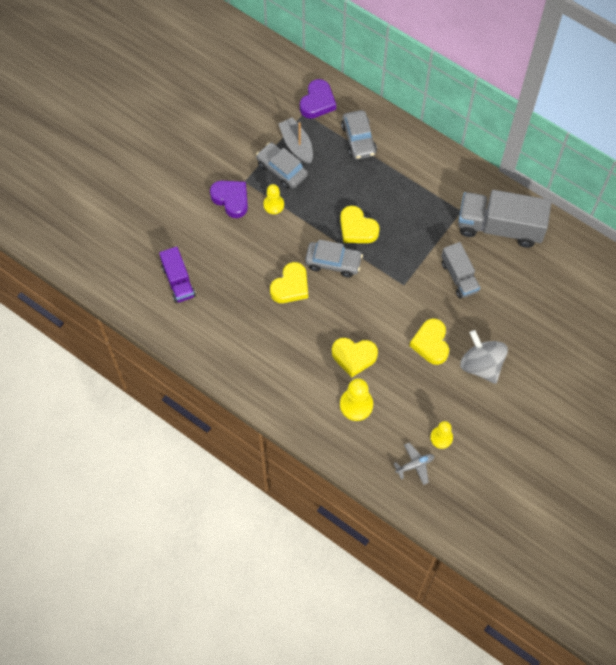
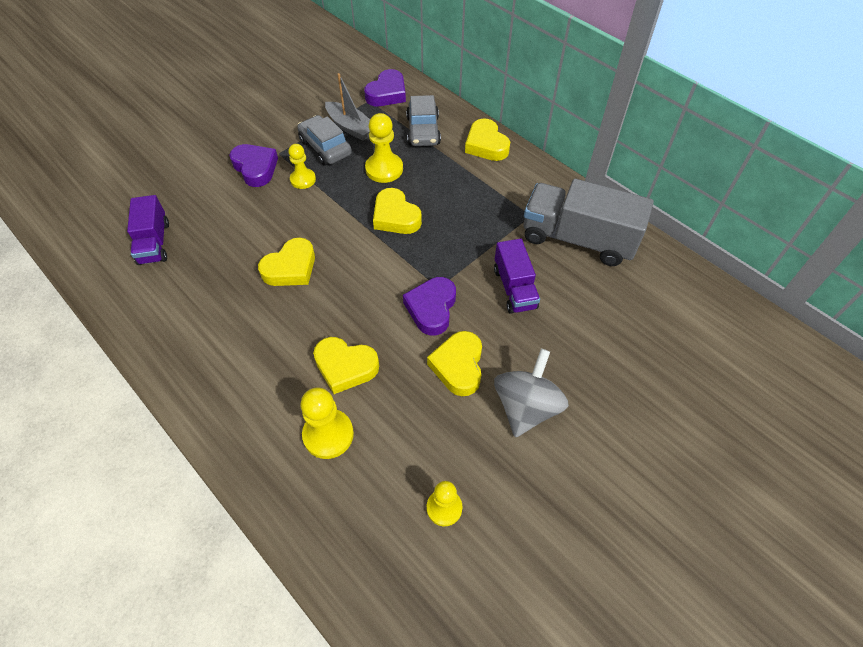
camera: 10 degrees right, 10 degrees down
grey boat [278,118,313,164] -> grey boat turned 150 degrees clockwise [325,73,370,141]
grey car [305,240,363,277] -> none
grey plane [394,443,434,485] -> none
grey truck [441,242,480,299] -> purple truck [494,238,540,314]
grey spinning top [460,330,508,384] -> grey spinning top turned 45 degrees clockwise [494,349,569,437]
none -> yellow pawn [365,113,403,183]
none -> purple heart [403,277,456,336]
none -> yellow heart [465,118,510,161]

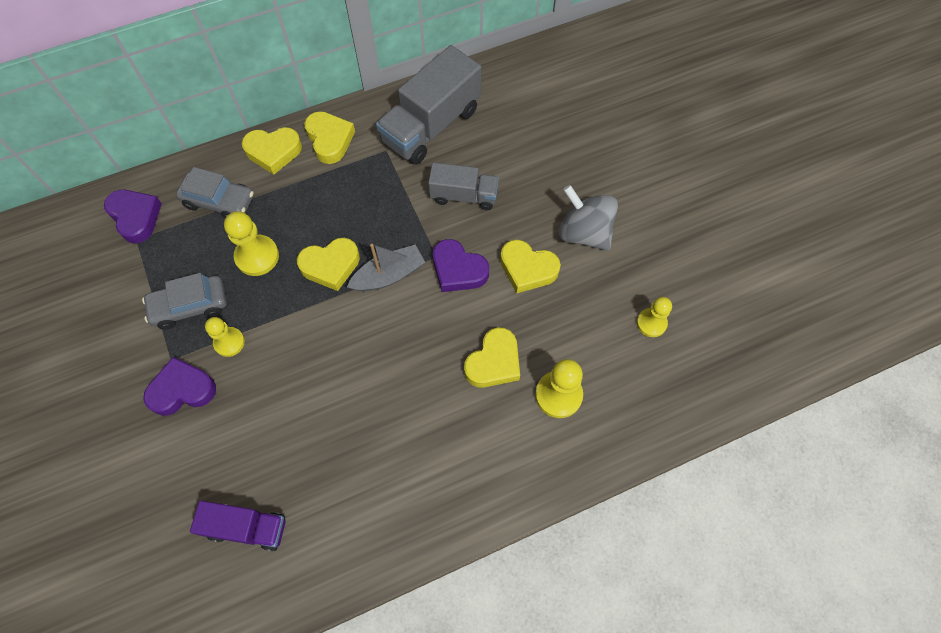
camera: 70 degrees left, 10 degrees up
yellow heart [258,238,315,286] -> yellow heart moved to [304,111,355,164]
grey boat [325,73,370,141] -> grey boat moved to [347,244,425,291]
purple truck [494,238,540,314] -> grey truck [428,163,499,210]

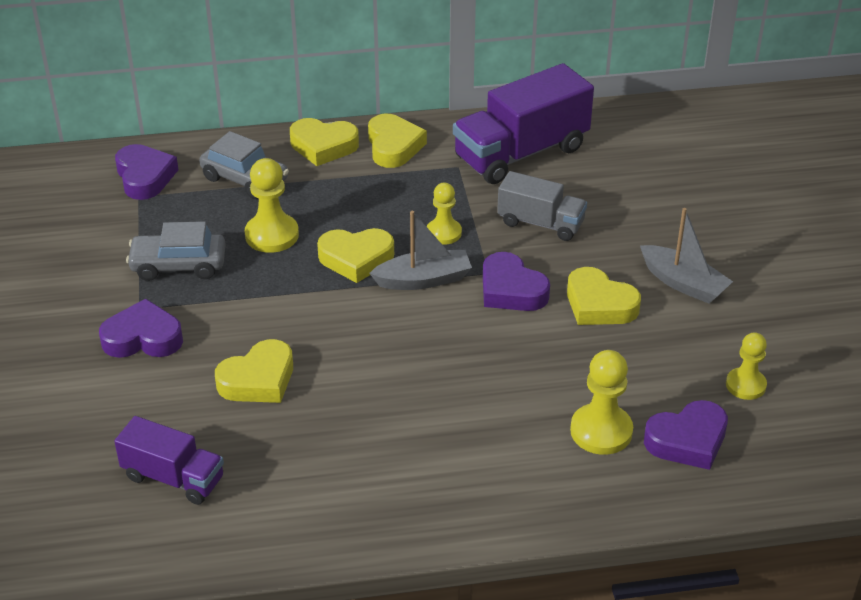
camera: 15 degrees right, 25 degrees down
yellow pawn [205,317,245,357] -> yellow pawn moved to [427,183,462,245]
grey truck [376,45,482,165] -> purple truck [453,63,594,184]
yellow heart [464,327,520,388] -> yellow heart moved to [215,339,293,403]
grey spinning top [559,185,618,251] -> grey boat [640,208,733,304]
none -> purple heart [644,400,728,470]

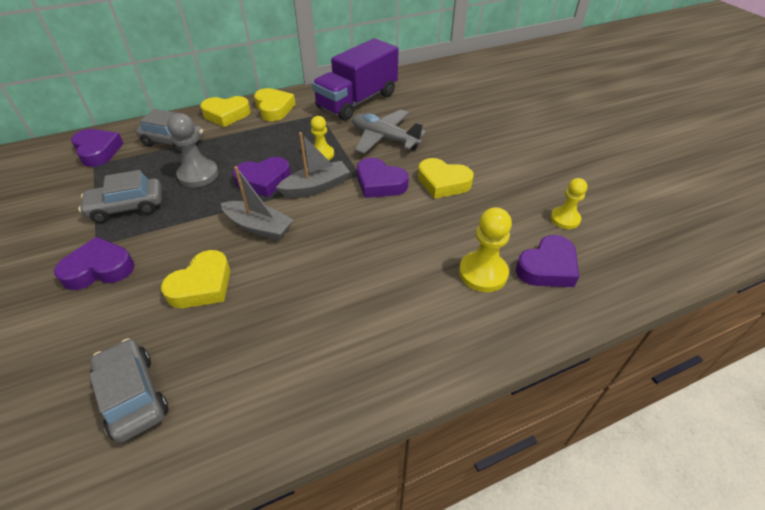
camera: 15 degrees left, 5 degrees up
purple truck [114,416,224,505] -> grey car [90,338,168,443]
yellow pawn [245,158,299,253] -> grey pawn [167,113,218,187]
yellow heart [317,228,394,283] -> purple heart [232,157,291,197]
grey truck [497,171,587,241] -> grey plane [352,109,427,154]
grey boat [640,208,733,304] -> grey boat moved to [221,166,294,240]

